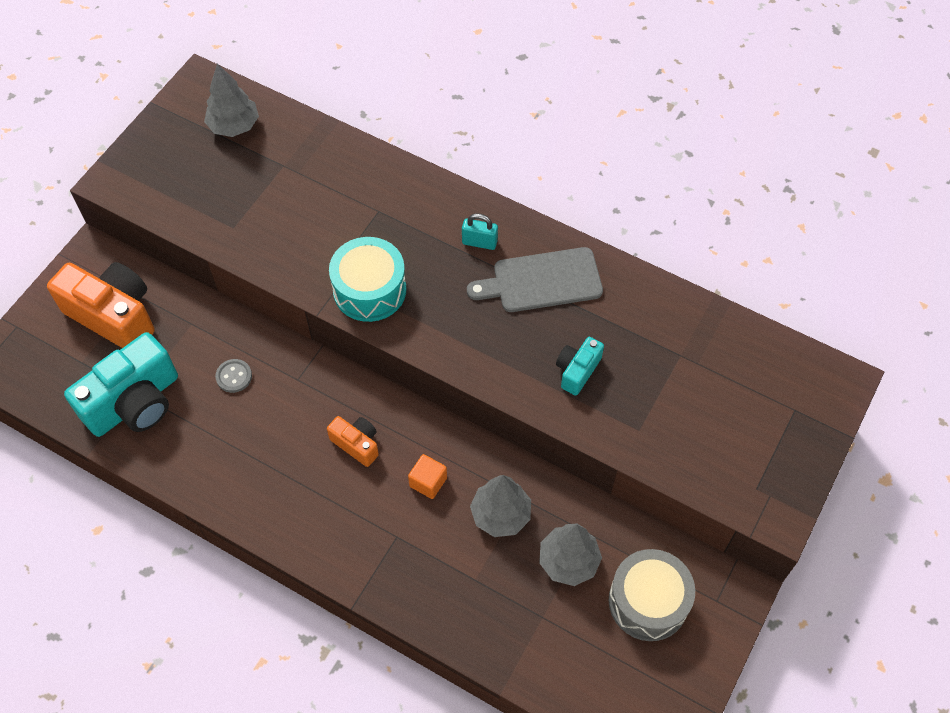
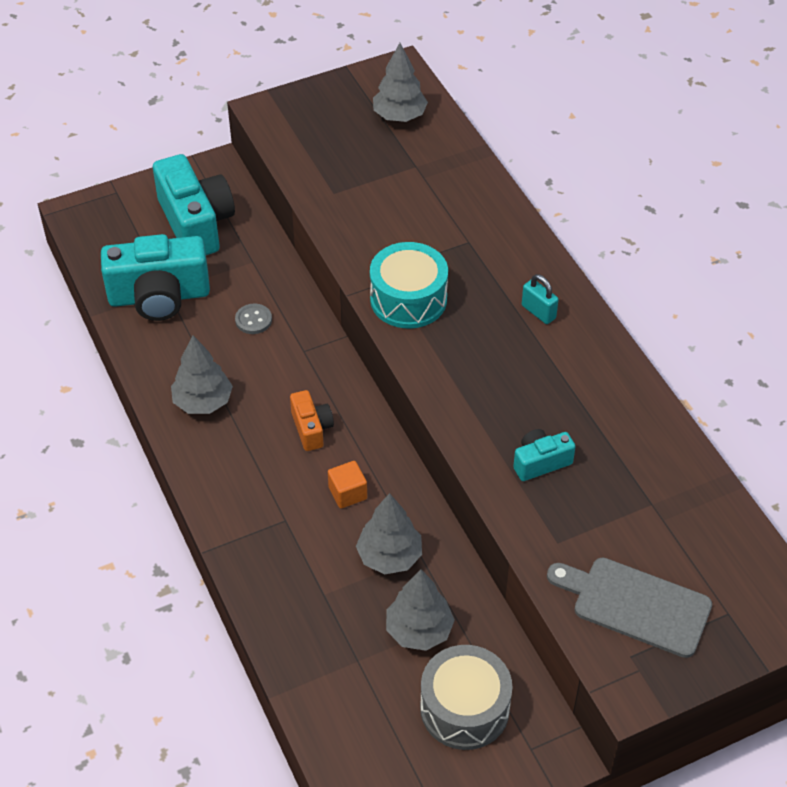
camera: 35 degrees right, 10 degrees down
orange camera [47,262,155,348] -> turquoise camera [153,154,235,255]
grey cutting board [467,247,603,312] -> grey cutting board moved to [547,558,712,658]
none -> grey tree [171,335,233,414]

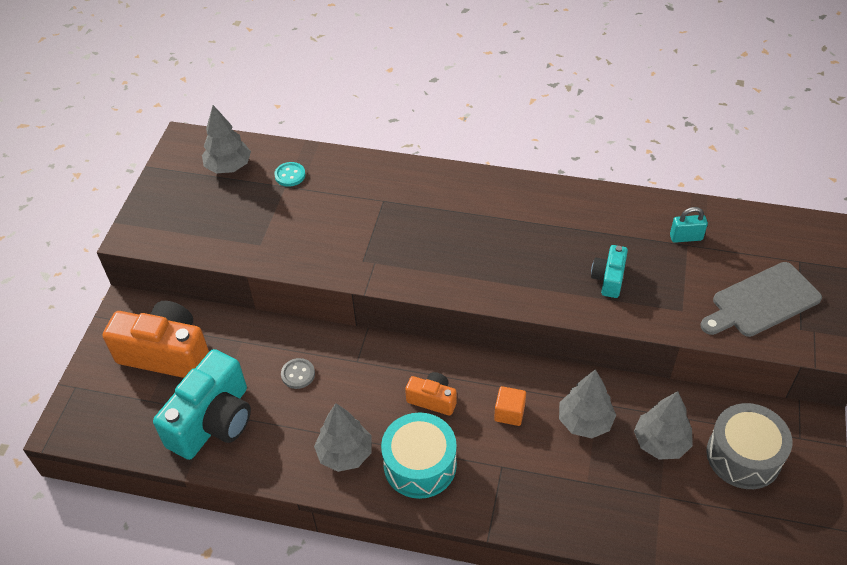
camera: 50 degrees left, 0 degrees up
turquoise camera [153,154,235,255] -> orange camera [103,301,209,378]
turquoise drum [370,242,448,329] -> turquoise drum moved to [381,412,457,499]
turquoise padlock [522,274,559,324] -> turquoise padlock moved to [670,207,708,243]
none -> turquoise button [274,162,306,187]

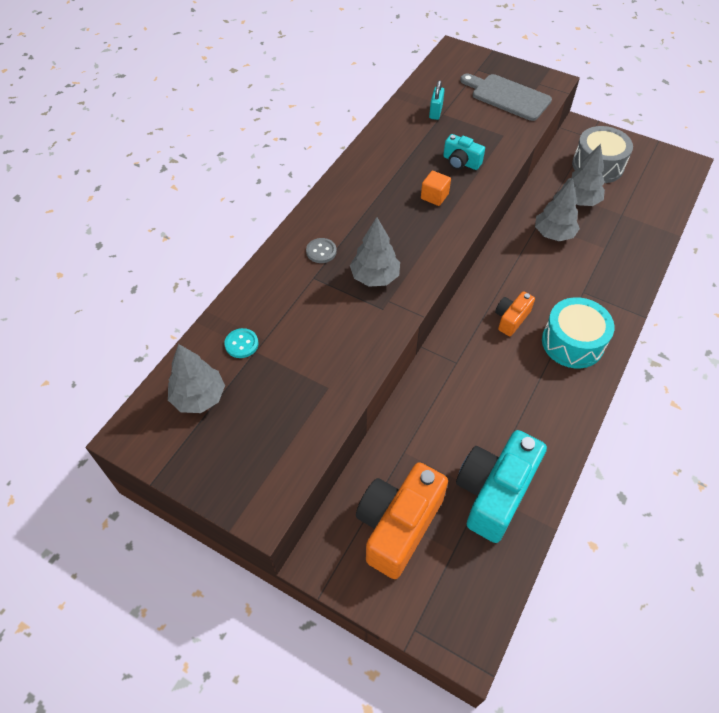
camera: 75 degrees left, 5 degrees up
turquoise camera [153,349,251,460] -> turquoise camera turned 105 degrees counterclockwise [456,430,547,543]
grey button [281,358,315,389] -> grey button moved to [306,238,337,263]
grey tree [314,403,372,472] -> grey tree moved to [350,217,400,287]
orange cube [494,386,526,426] -> orange cube moved to [421,171,451,206]
grey cutting board [700,262,822,337] -> grey cutting board turned 135 degrees clockwise [460,74,552,121]

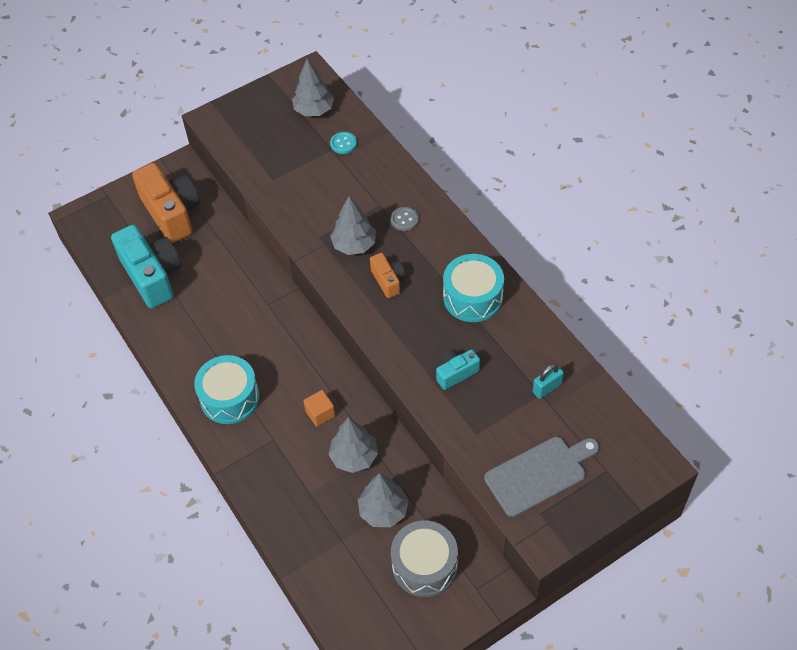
camera: 120 degrees right, 0 degrees up
orange cube [421,171,451,206] -> orange cube moved to [303,390,335,427]
turquoise padlock [429,80,445,120] -> turquoise padlock turned 75 degrees counterclockwise [533,364,564,399]
orange camera [495,291,535,336] -> orange camera moved to [370,253,405,298]
none -> turquoise drum [443,254,504,322]

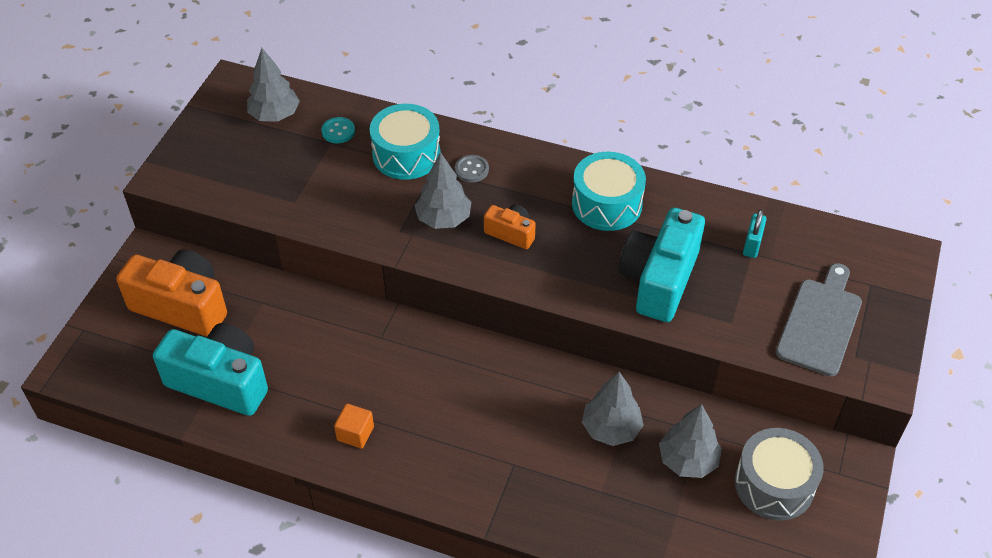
camera: 40 degrees left, 5 degrees down
turquoise drum [194,355,260,424] -> turquoise drum moved to [370,104,441,180]
orange cube [303,390,335,427] -> orange cube moved to [334,404,374,449]
turquoise camera [436,349,480,390] -> turquoise camera [619,208,705,322], size x1.98

